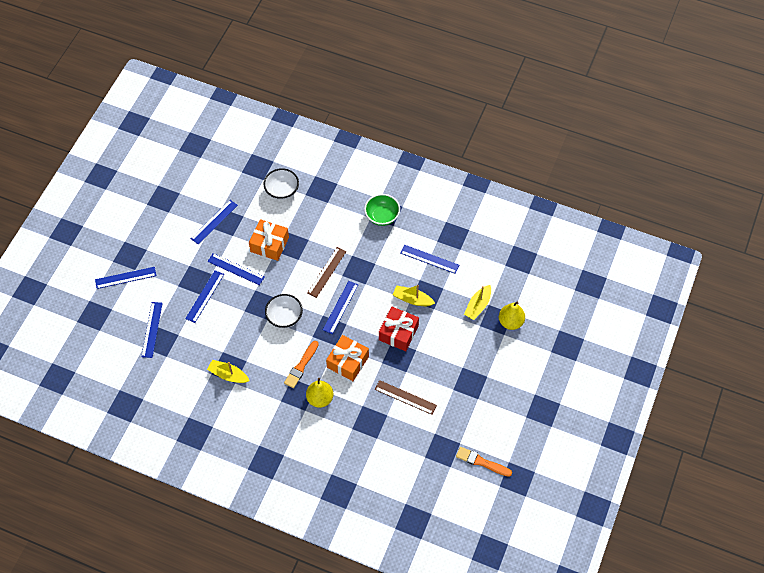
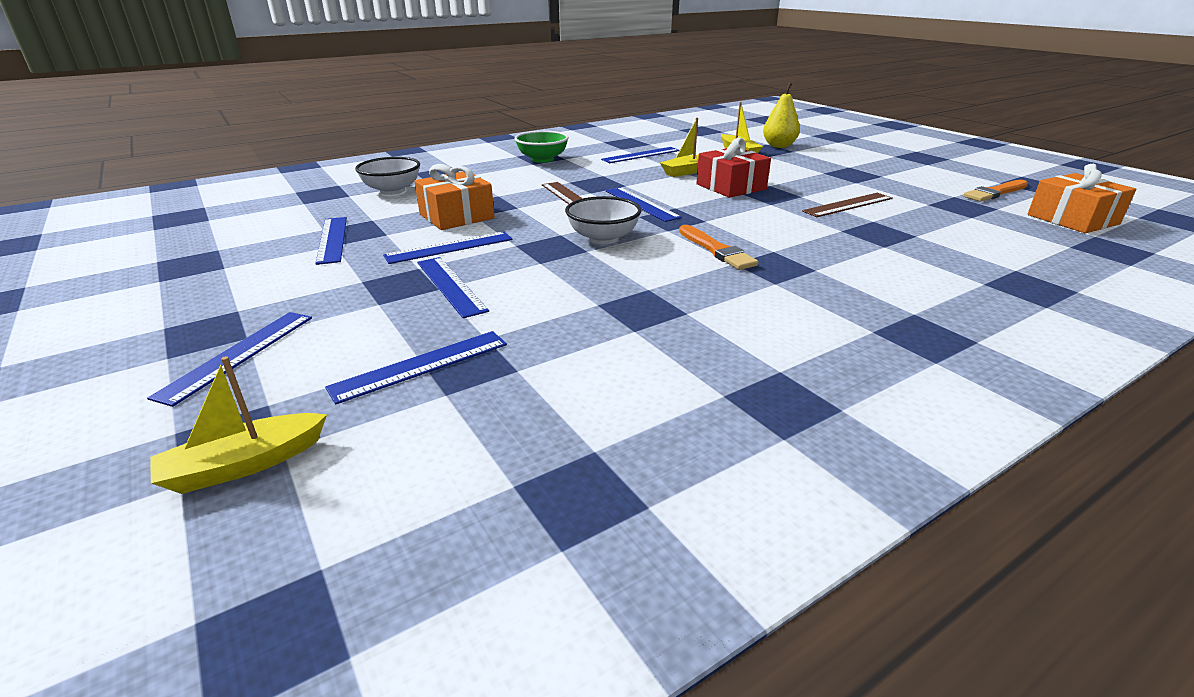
camera: 55 degrees left, 30 degrees down
blue ruler [141,302,163,358] -> blue ruler turned 75 degrees counterclockwise [325,331,507,404]
yellow boat [207,360,249,383] -> yellow boat moved to [150,356,327,494]
yellow pear [306,378,333,408] -> none
orange gift [326,335,369,381] -> orange gift moved to [1027,164,1136,233]

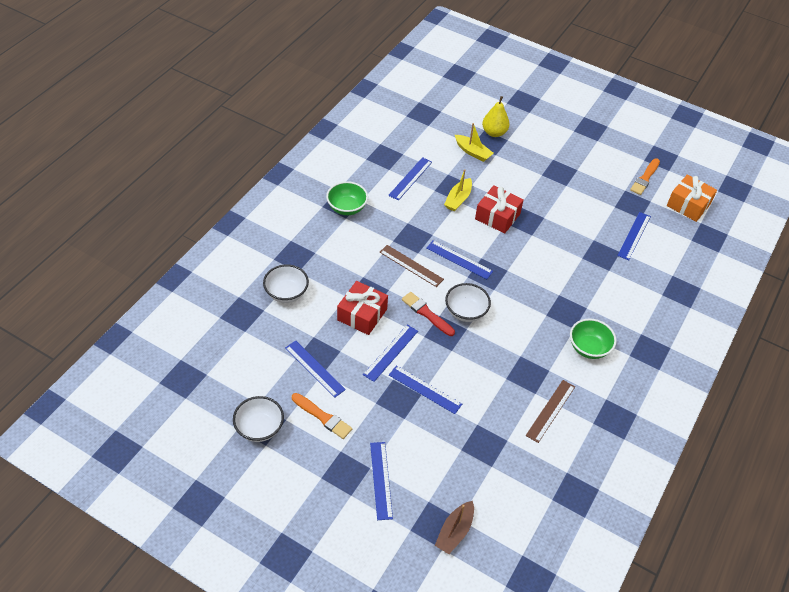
camera: 30 degrees left, 20 degrees up
yellow boat [150,356,327,494] -> brown boat [435,501,474,554]
blue ruler [325,331,507,404] -> blue ruler moved to [617,212,651,260]
orange gift [414,164,495,230] -> red gift [337,281,388,335]
orange brush [679,225,758,270] -> orange brush moved to [292,393,352,439]
brown ruler [802,193,893,217] -> brown ruler moved to [526,380,575,443]
none -> white bowl [233,396,284,442]
none -> red brush [402,292,455,336]
none -> green bowl [570,318,616,359]

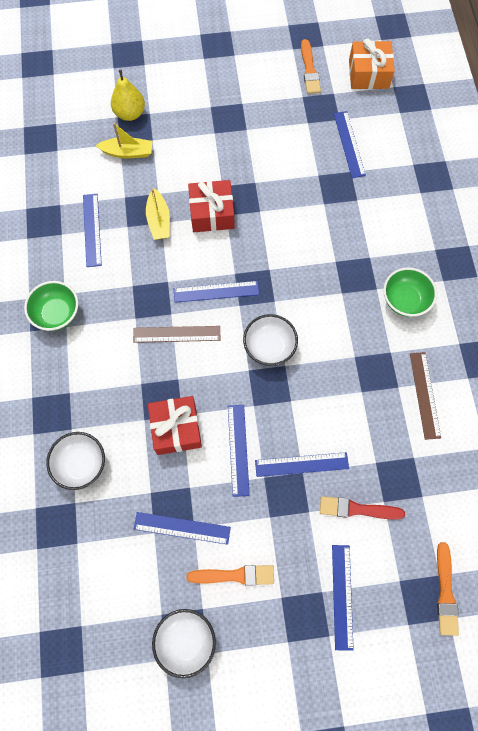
camera: 35 degrees left, 20 degrees up
blue ruler [370,442,393,520] -> blue ruler turned 45 degrees clockwise [332,545,354,651]
red brush [402,292,455,336] -> red brush moved to [320,496,405,520]
brown boat [435,501,474,554] -> orange brush [437,542,459,636]

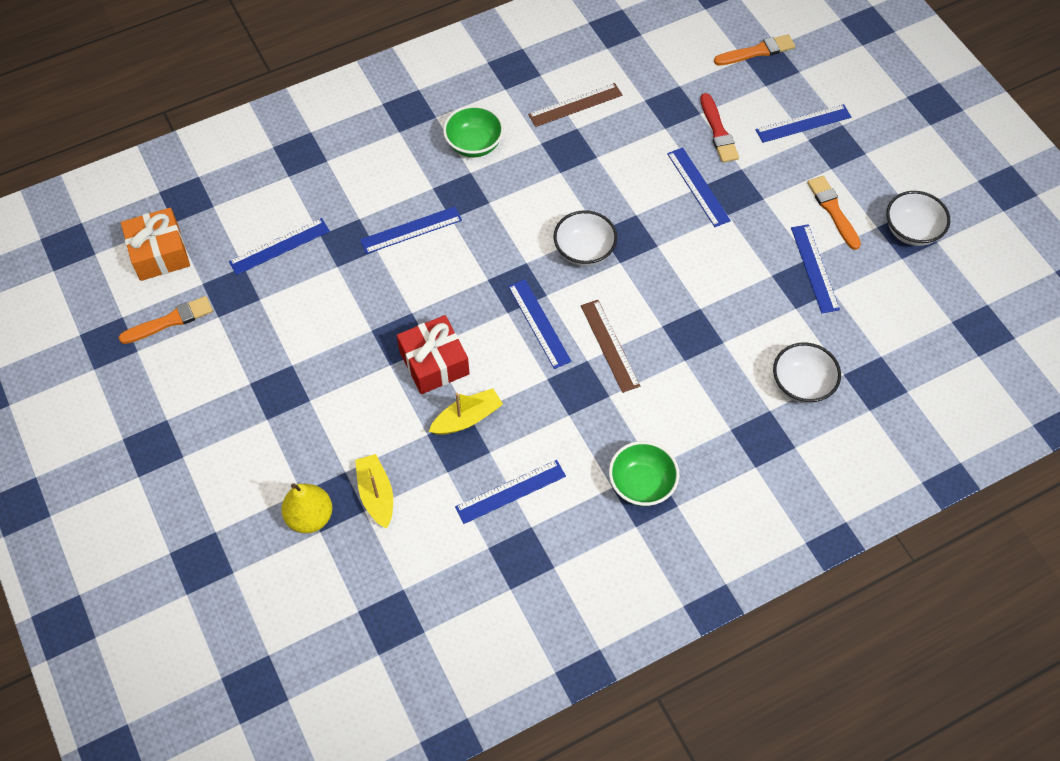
camera: 110 degrees left, 10 degrees down
red gift [148,396,202,455] -> none
blue ruler [228,405,250,497] -> blue ruler moved to [360,207,462,254]

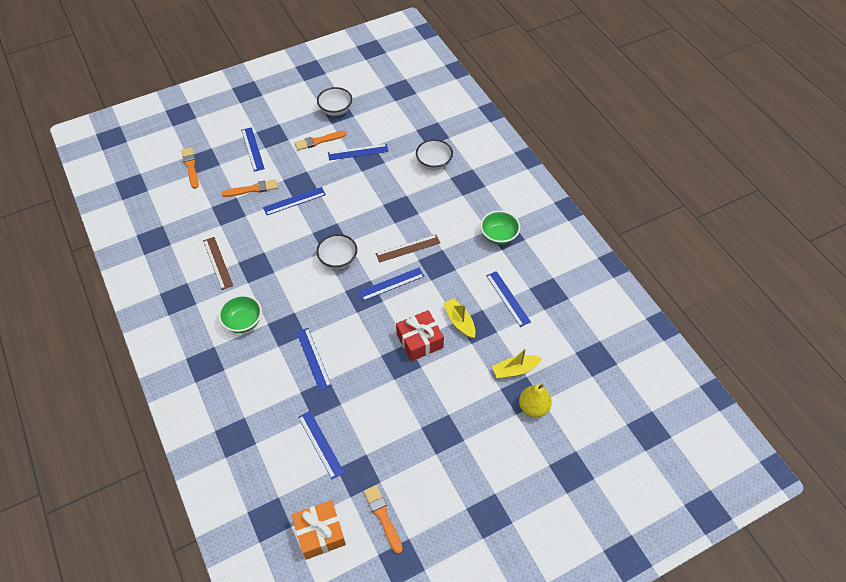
camera: 90 degrees left, 5 degrees down
red brush [700,93,739,163] -> orange brush [222,179,278,197]

